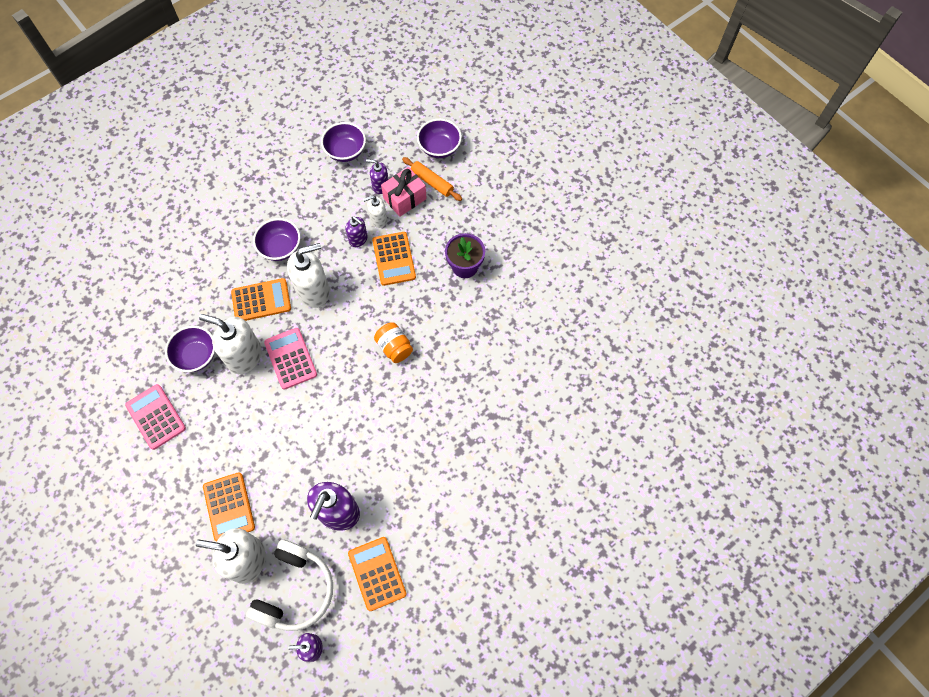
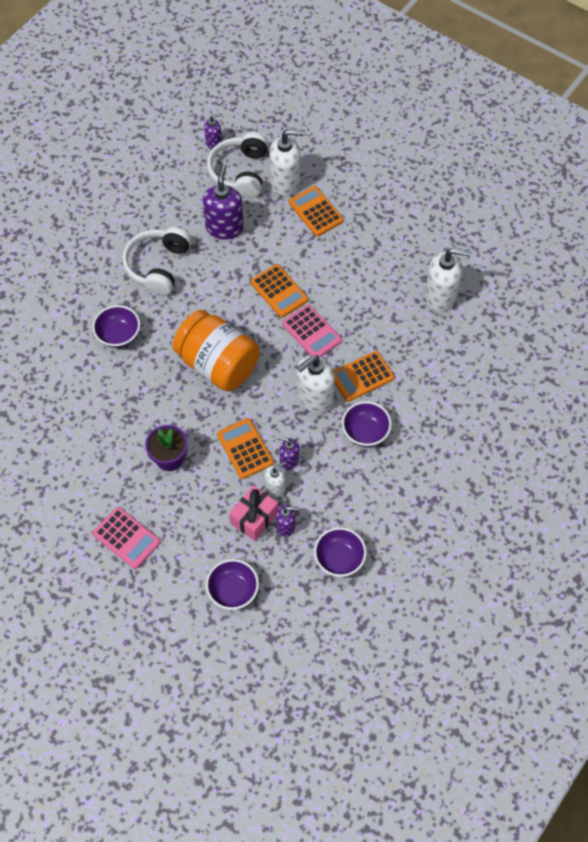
camera: 165 degrees right, 5 degrees down
pink calculator [125,384,186,450] -> pink calculator moved to [93,507,160,569]
purple bowl [165,326,215,372] -> purple bowl moved to [92,305,140,348]
white soap dispenser [199,314,262,374] -> white soap dispenser moved to [425,248,471,312]
orange calculator [348,537,407,611] -> orange calculator moved to [251,264,308,318]
orange jar [374,322,413,363] -> orange jar [173,310,260,391], size x2.16
orange rolling pin [402,157,462,201] -> none
none -> white headphones [123,227,191,295]

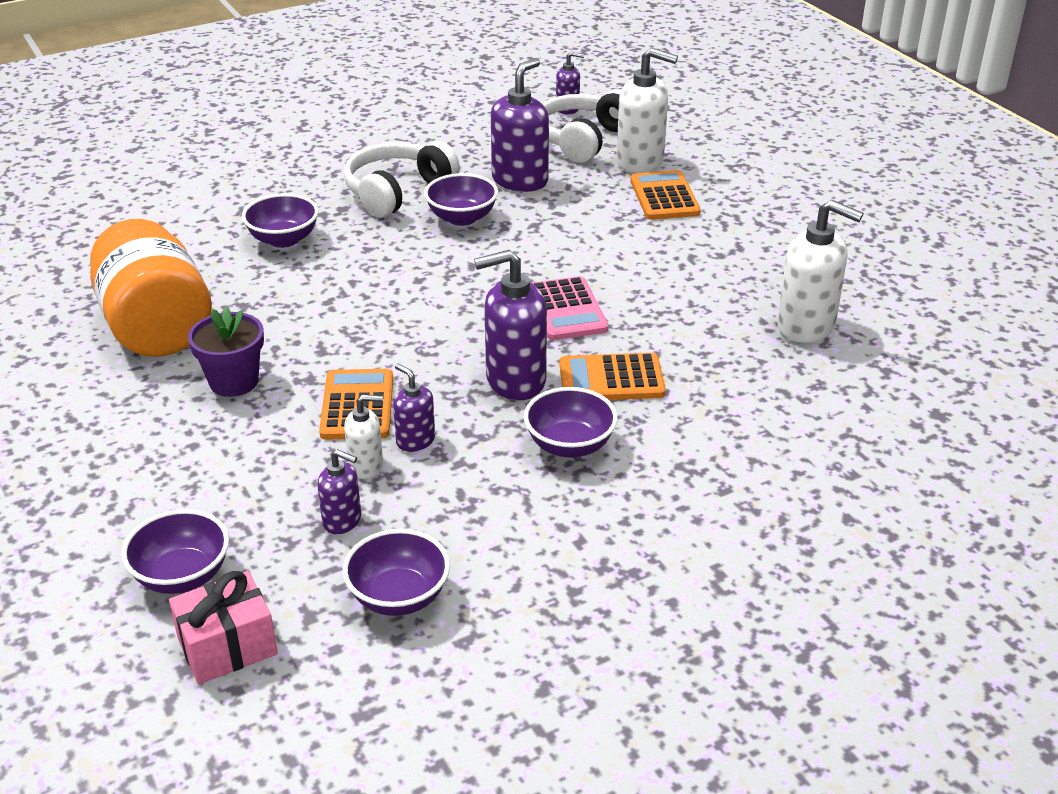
camera: 25 degrees right, 25 degrees down
pink calculator [93,507,160,569] -> none
orange jar [173,310,260,391] -> orange jar moved to [90,219,212,357]
pink gift [229,485,278,541] -> pink gift moved to [169,571,278,684]
orange calculator [251,264,308,318] -> none
white soap dispenser [297,355,335,413] -> purple soap dispenser [474,250,547,400]
none -> purple bowl [424,173,498,226]

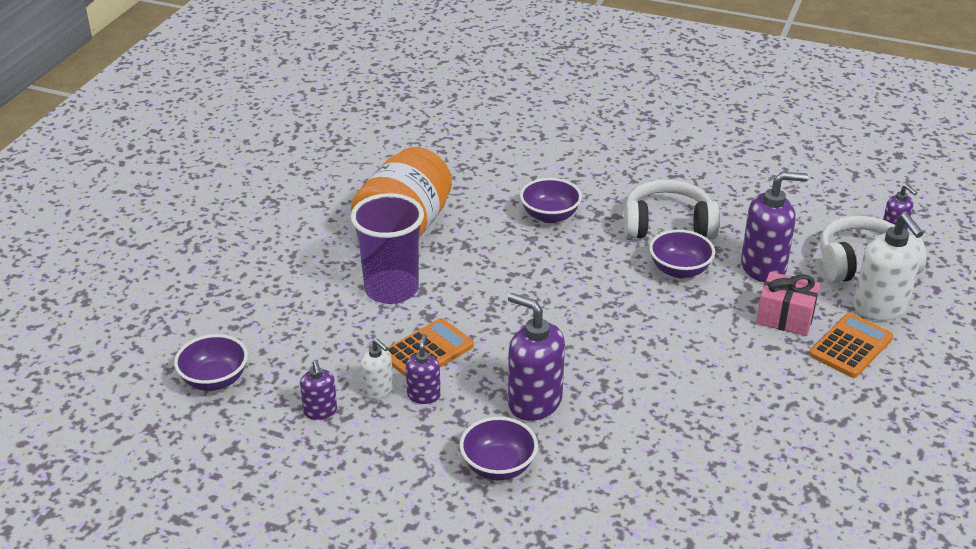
camera: 50 degrees right, 0 degrees up
pink gift [169,571,278,684] -> pink gift moved to [756,272,820,336]
purple flower pot [188,307,264,397] -> purple cup [351,193,424,304]
purple bowl [343,529,450,616] -> none
pink calculator [532,276,608,340] -> none
orange calculator [560,353,666,400] -> none
white soap dispenser [777,200,864,343] -> none

